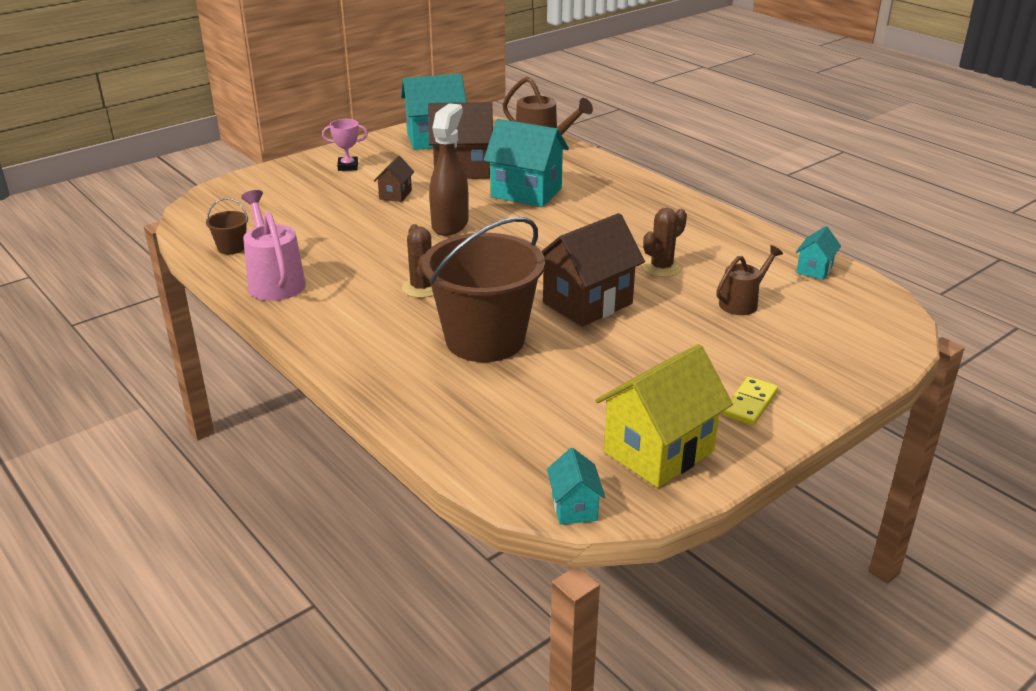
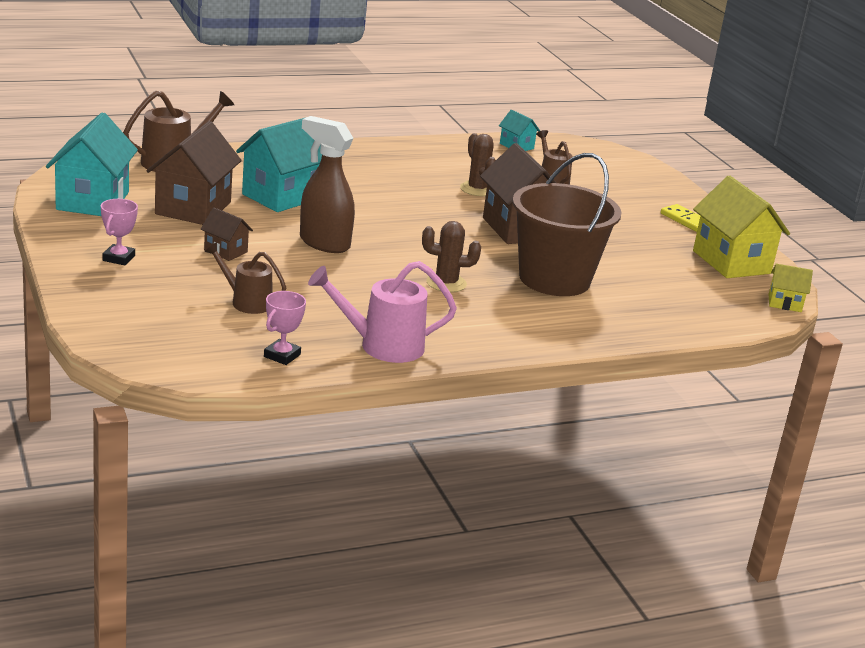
camera: 75 degrees left, 5 degrees down
brown bucket [206,198,248,254] -> pink trophy [264,291,306,365]
turquoise house [547,448,605,525] -> yellow house [769,264,813,312]
none -> brown watering can [205,242,286,314]

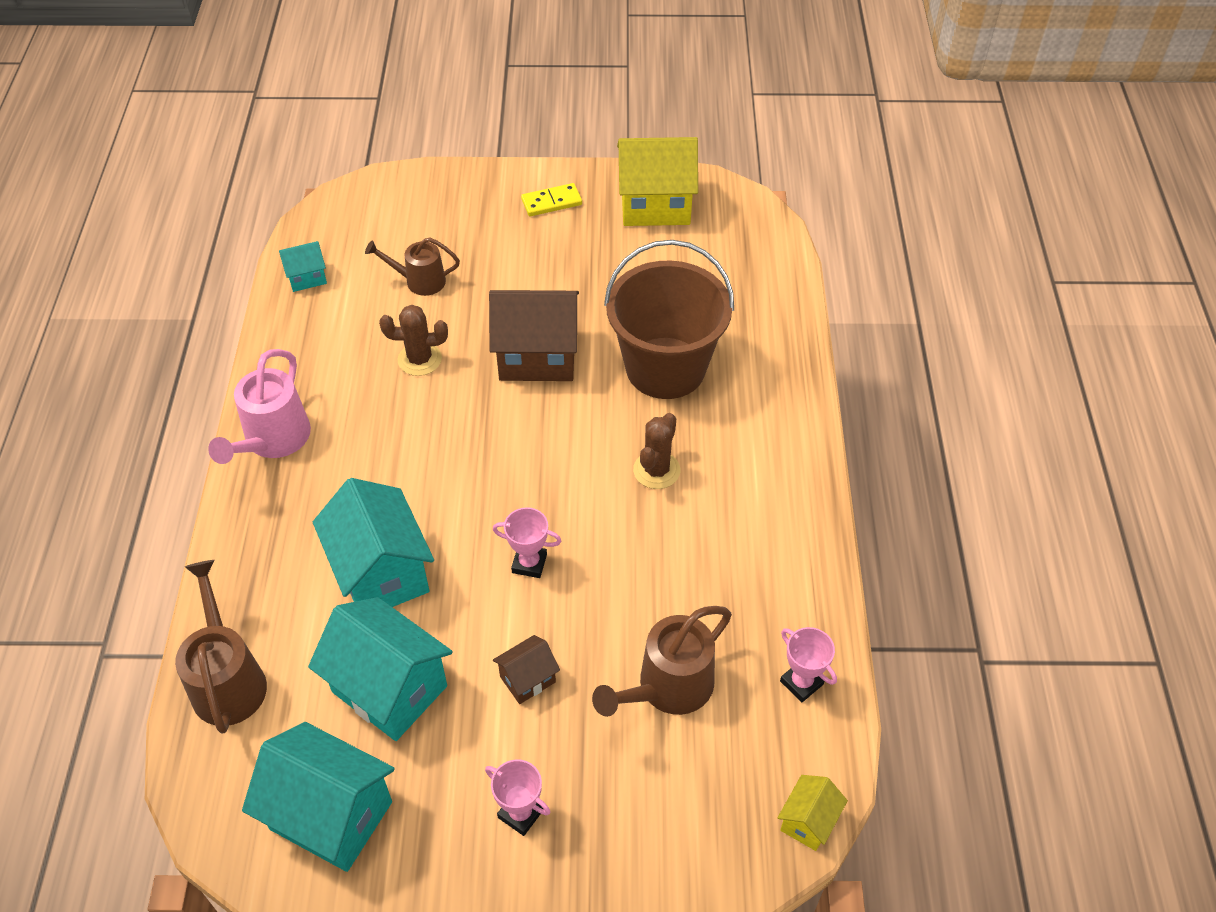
camera: 65 degrees left, 25 degrees up
brown house [147,121,242,225] -> turquoise house [308,597,453,741]
brown watering can [205,242,286,314] -> brown watering can [592,606,732,717], size x1.53
brown spray bottle [300,116,355,253] -> pink trophy [493,507,561,578]
pink watering can [308,261,457,363] -> pink watering can moved to [208,349,311,464]
yellow house [769,264,813,312] -> yellow house moved to [778,775,848,851]

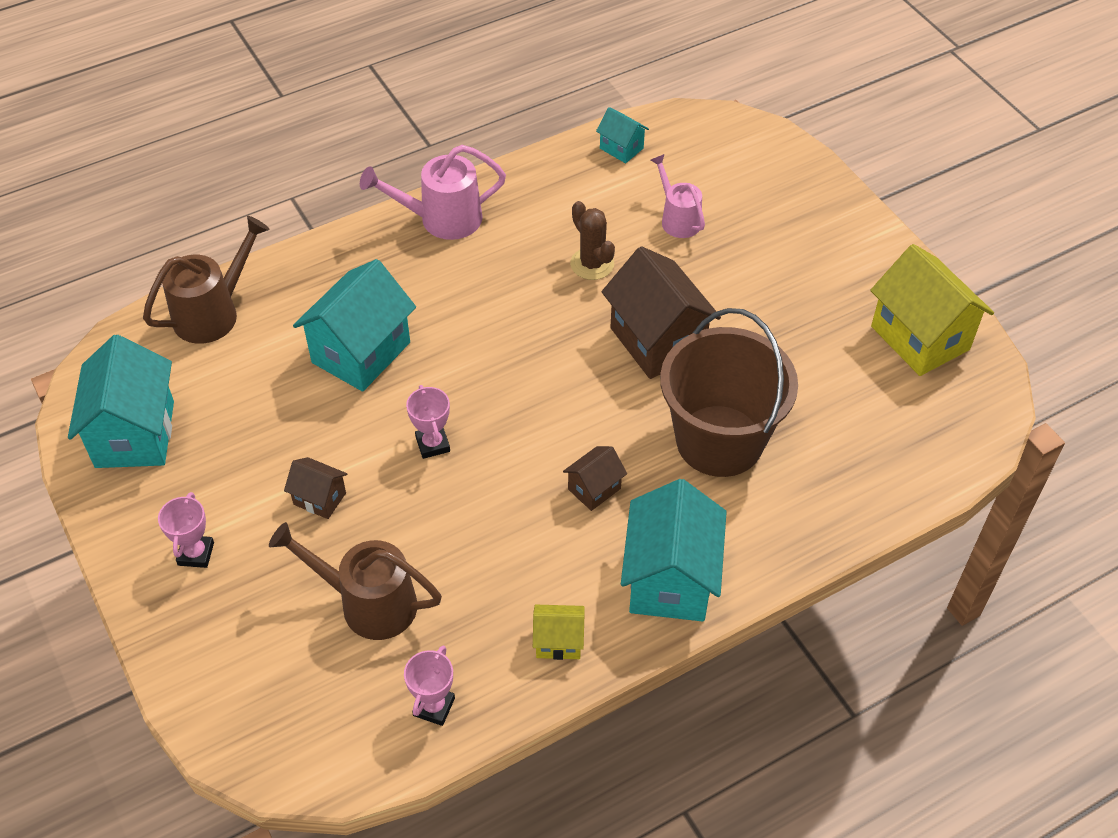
camera: 60 degrees right, 0 degrees up
turquoise house [308,597,453,741] -> turquoise house moved to [621,479,727,621]
brown watering can [365,238,460,296] -> pink watering can [651,154,705,238]
yellow domino [521,183,582,216] -> none
brown cactus [633,413,680,489] -> brown house [563,446,627,511]
yellow house [778,775,848,851] -> yellow house moved to [533,605,585,660]

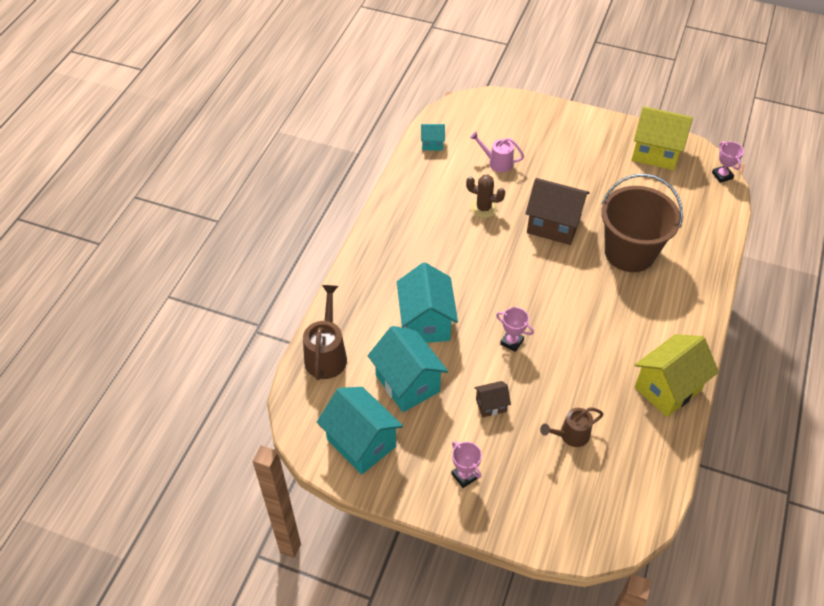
camera: 40 degrees left, 0 degrees up
brown watering can [269,522,442,640] -> brown watering can [540,408,604,447], size x0.66
pink watering can [360,145,506,240] -> none
pink trophy [404,645,455,726] -> pink trophy moved to [712,141,744,183]
yellow house [533,605,585,660] -> yellow house [634,334,719,417], size x2.03
brown house [563,446,627,511] -> none
turquoise house [621,479,727,621] -> turquoise house moved to [368,326,448,412]

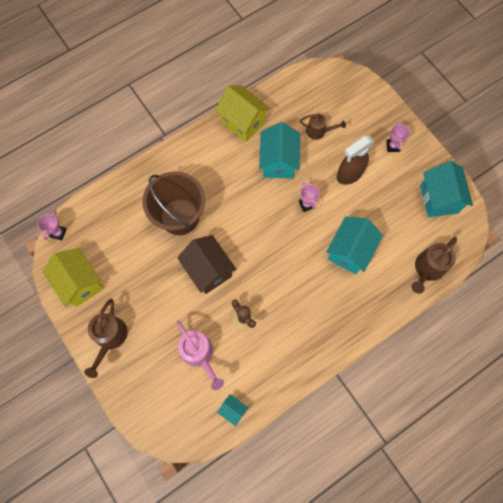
camera: 145 degrees left, 20 degrees up
turquoise house [368,326,448,412] -> turquoise house moved to [259,122,300,179]
pink watering can [470,132,524,172] -> pink watering can [177,321,224,390], size x1.53
brown house [474,381,511,417] -> brown spray bottle [337,136,374,185]
yellow house [634,334,719,417] -> yellow house turned 45 degrees clockwise [215,85,271,142]
none -> brown watering can [84,299,128,378]

